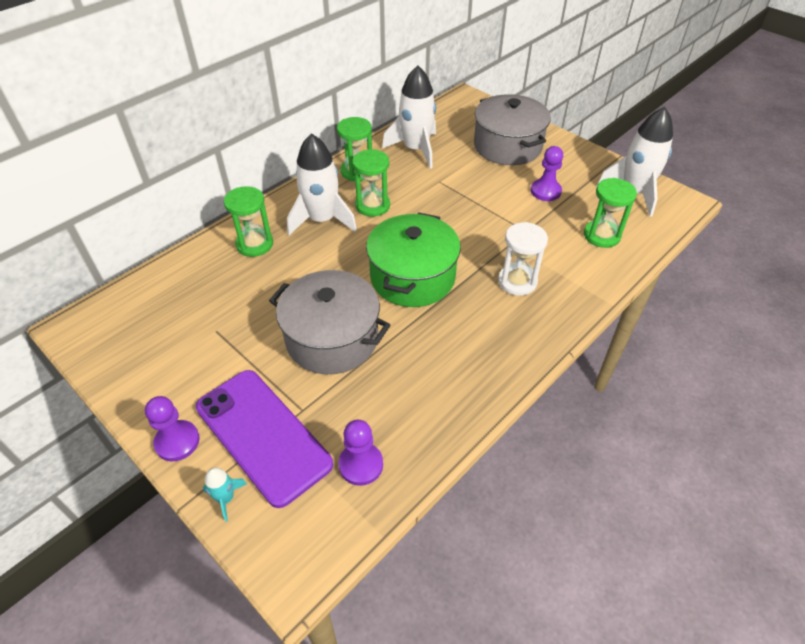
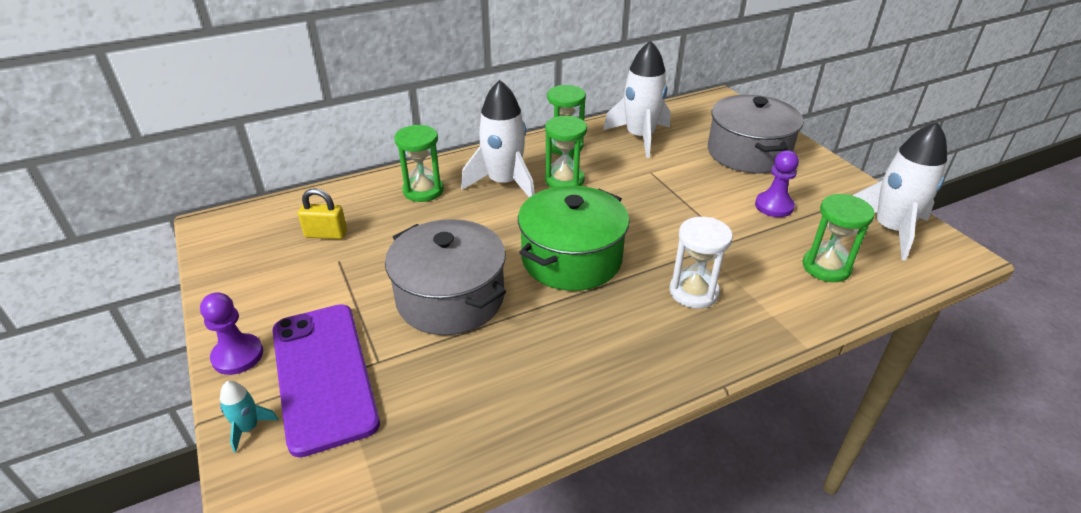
camera: 20 degrees right, 10 degrees down
purple pawn [339,420,383,486] -> none
none -> yellow padlock [298,188,347,239]

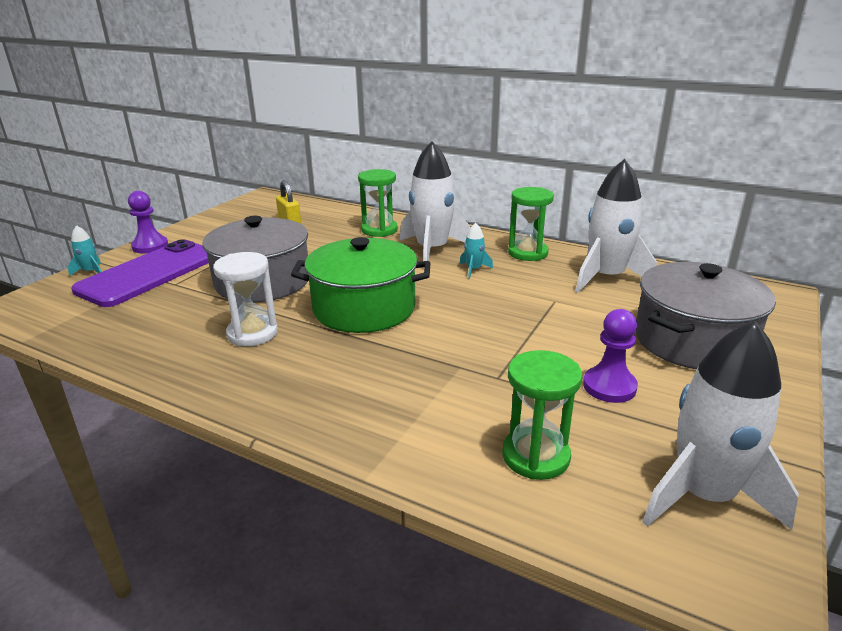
camera: 55 degrees right, 10 degrees down
green hourglass [545,116,587,188] -> turquoise rocket [460,223,493,278]
white hourglass [669,217,733,309] -> white hourglass moved to [213,252,278,346]

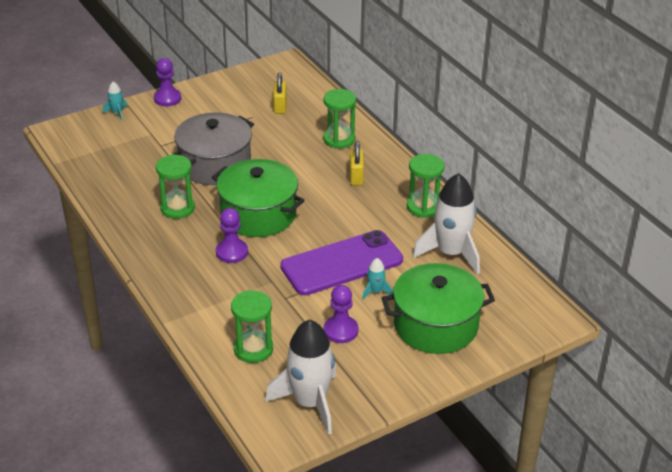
camera: 30 degrees right, 10 degrees up
purple phone [71,239,209,307] -> purple phone moved to [280,230,403,295]
white hourglass [213,252,278,346] -> green hourglass [156,154,195,219]
white rocket [400,142,470,268] -> yellow padlock [350,141,364,185]
turquoise rocket [460,223,493,278] -> turquoise rocket moved to [362,258,393,300]
grey pot [636,262,776,369] -> green pot [382,263,495,354]
none -> purple pawn [216,208,248,263]

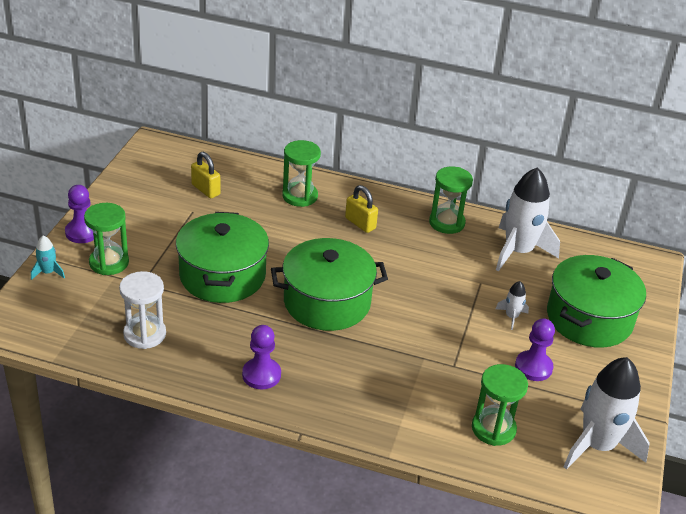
camera: 45 degrees left, 0 degrees up
green hourglass [156,154,195,219] -> green hourglass moved to [84,203,129,275]
grey pot [173,112,254,185] -> green pot [176,212,269,303]
purple pawn [216,208,248,263] -> purple pawn moved to [242,325,281,389]
purple phone [280,230,403,295] -> none
turquoise rocket [362,258,393,300] -> white rocket [496,281,529,330]
none -> white hourglass [119,271,166,349]

